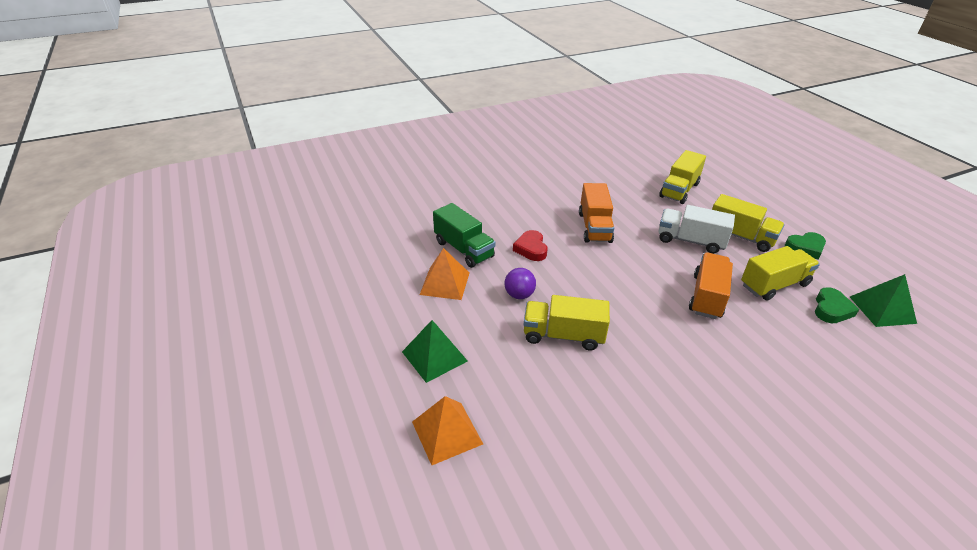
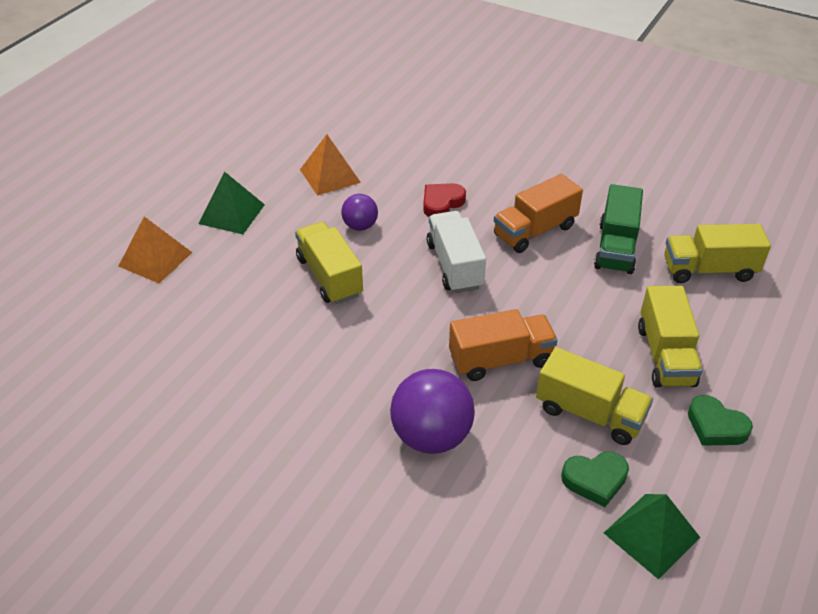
camera: 55 degrees right, 5 degrees up
green truck [433,203,495,268] -> green truck moved to [594,184,643,274]
white truck [659,205,735,254] -> white truck moved to [426,211,486,293]
none -> purple ball [390,369,475,454]

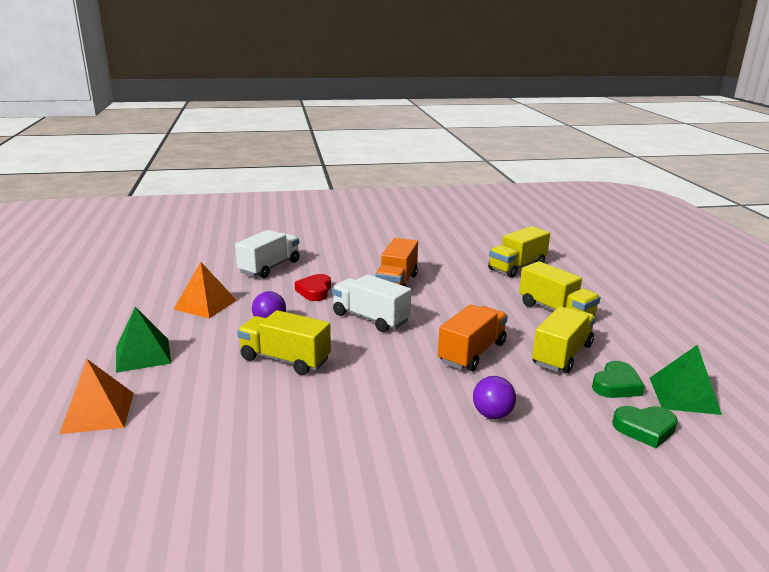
camera: 40 degrees left, 20 degrees down
purple ball [390,369,475,454] -> purple ball [473,376,516,419], size x0.55
yellow truck [536,347,653,445] -> yellow truck turned 45 degrees counterclockwise [532,306,596,373]
green truck [594,184,643,274] -> none
green heart [688,395,753,446] -> green heart moved to [612,406,678,448]
none -> white truck [235,230,300,278]

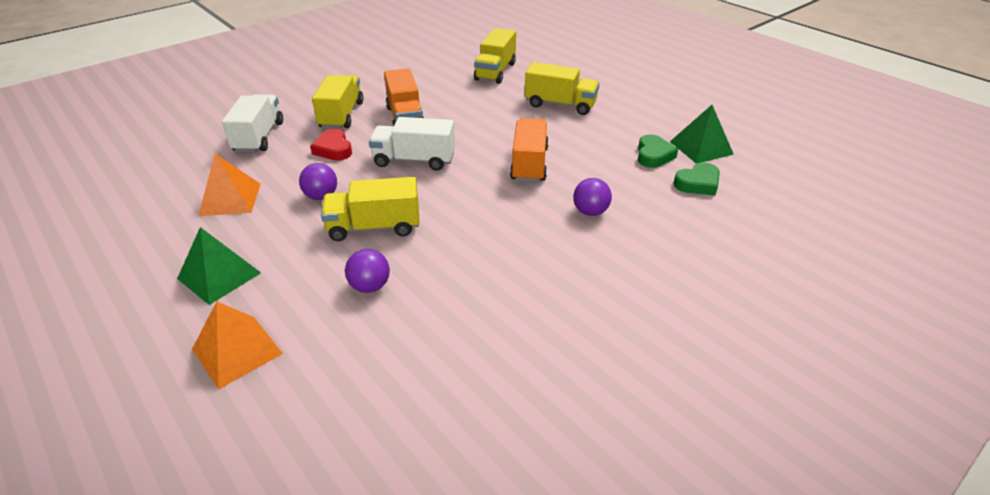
camera: 30 degrees left, 15 degrees up
yellow truck [532,306,596,373] -> yellow truck moved to [312,75,364,129]
none -> purple ball [345,249,390,293]

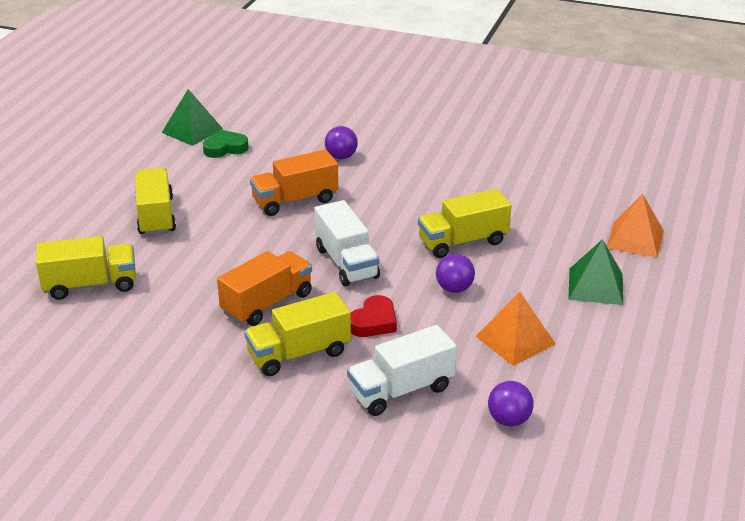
camera: 120 degrees left, 5 degrees down
yellow truck [321,177,420,241] -> yellow truck turned 105 degrees clockwise [418,189,512,258]
purple ball [345,249,390,293] -> purple ball moved to [488,381,534,426]
green heart [673,162,720,196] -> none

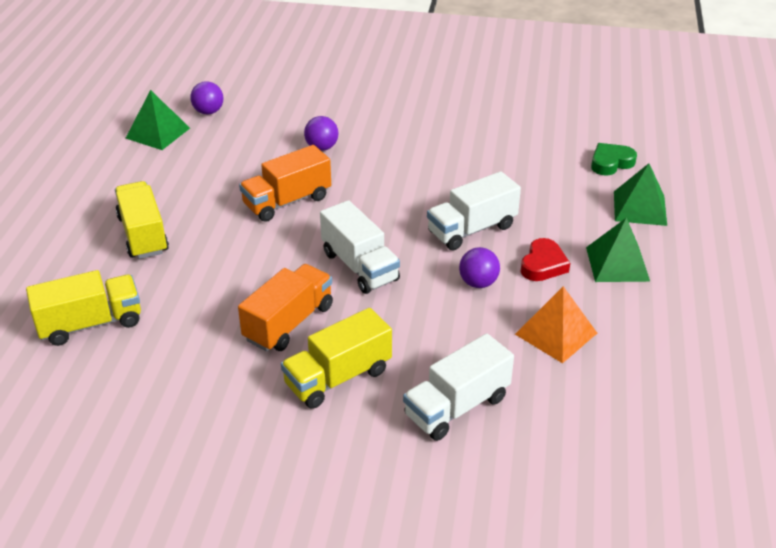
camera: 10 degrees left, 5 degrees up
green heart [203,130,249,158] -> green heart moved to [591,143,637,176]
red heart [351,295,397,337] -> red heart moved to [520,238,570,281]
yellow truck [418,189,512,258] -> white truck [427,171,521,250]
purple ball [488,381,534,426] -> purple ball moved to [190,81,223,114]
orange pyramid [607,194,664,258] -> green pyramid [614,163,667,226]

